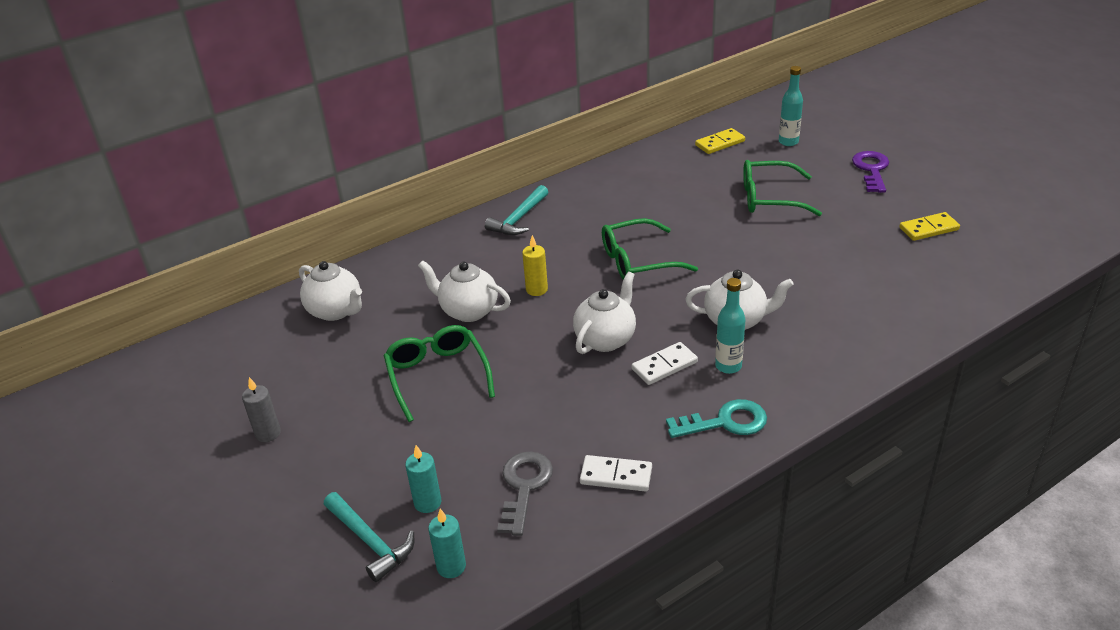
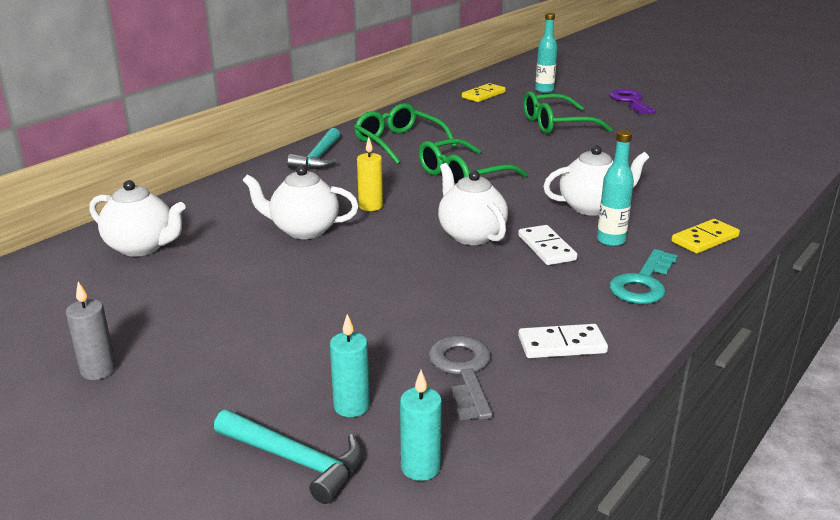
camera: 20 degrees left, 10 degrees down
green glasses [384,325,495,422] -> green glasses moved to [354,103,457,165]
white teapot [573,272,636,354] -> white teapot turned 45 degrees counterclockwise [438,163,508,245]
white domino [632,342,698,385] -> white domino turned 60 degrees counterclockwise [518,225,577,265]
turquoise key [666,399,767,438] -> turquoise key turned 150 degrees clockwise [609,249,678,304]
yellow domino [899,212,960,241] -> yellow domino moved to [671,219,740,254]

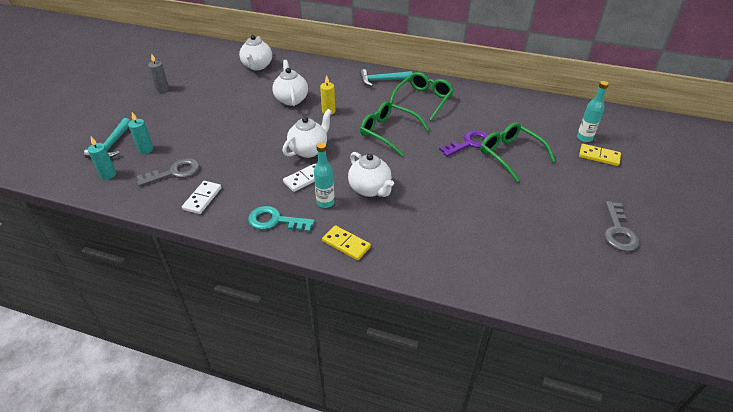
camera: 70 degrees right, 15 degrees up
yellow domino [462,83,506,102] -> yellow domino moved to [579,144,621,166]
white domino [518,324,608,358] -> white domino turned 45 degrees clockwise [182,181,222,214]
purple key [609,89,655,114] -> purple key moved to [439,130,488,157]
none -> grey key [604,201,640,251]

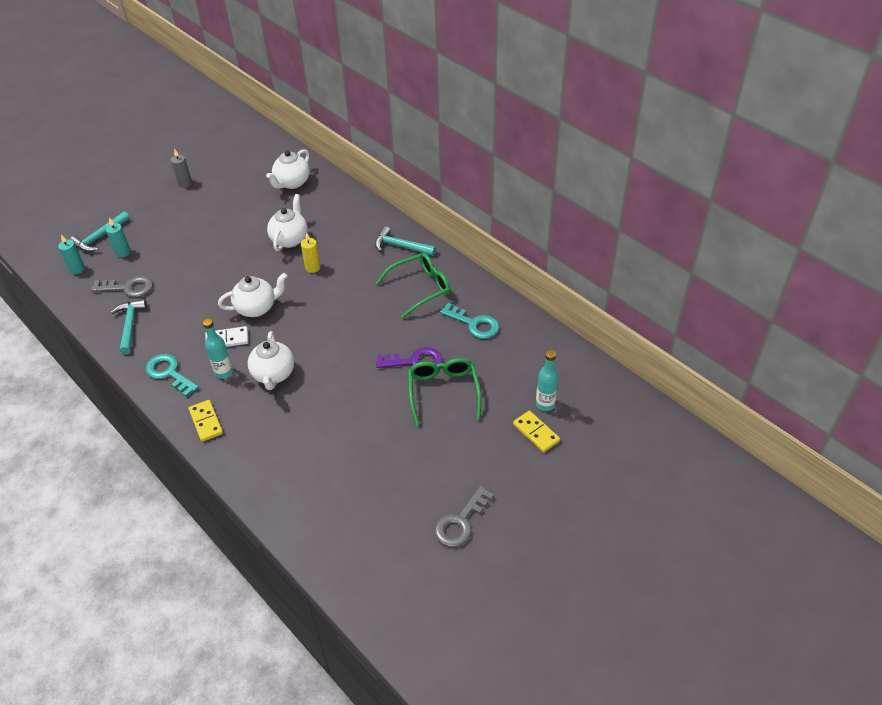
camera: 30 degrees right, 5 degrees up
white domino [182,181,222,214] -> turquoise hammer [111,299,147,354]
green glasses [360,101,429,156] -> none
none -> turquoise key [440,303,499,339]

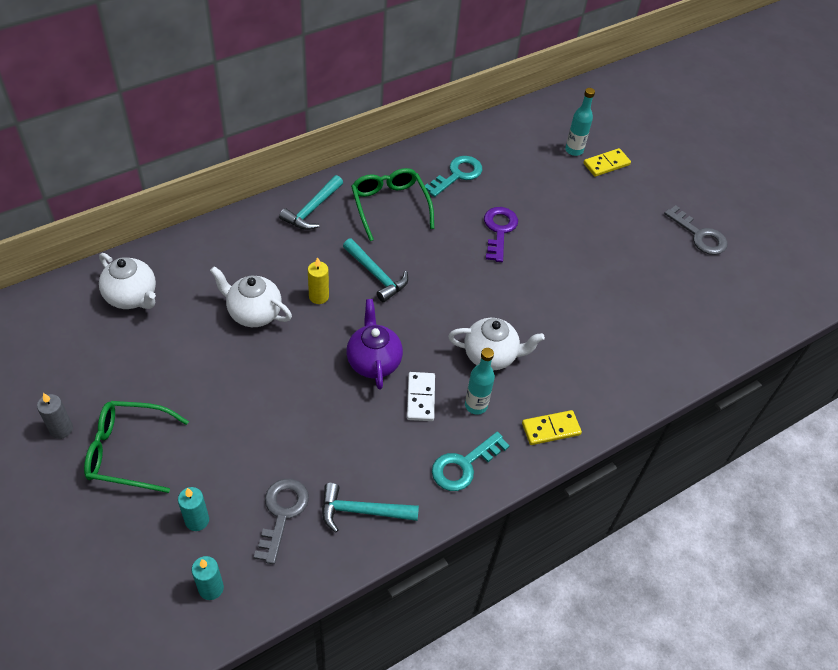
camera: 85 degrees left, 5 degrees up
turquoise hammer [70,211,130,252] -> turquoise hammer moved to [343,238,408,302]
white teapot [218,273,287,317] -> purple teapot [346,299,403,390]
green glasses [408,358,481,426] -> green glasses moved to [84,401,189,493]

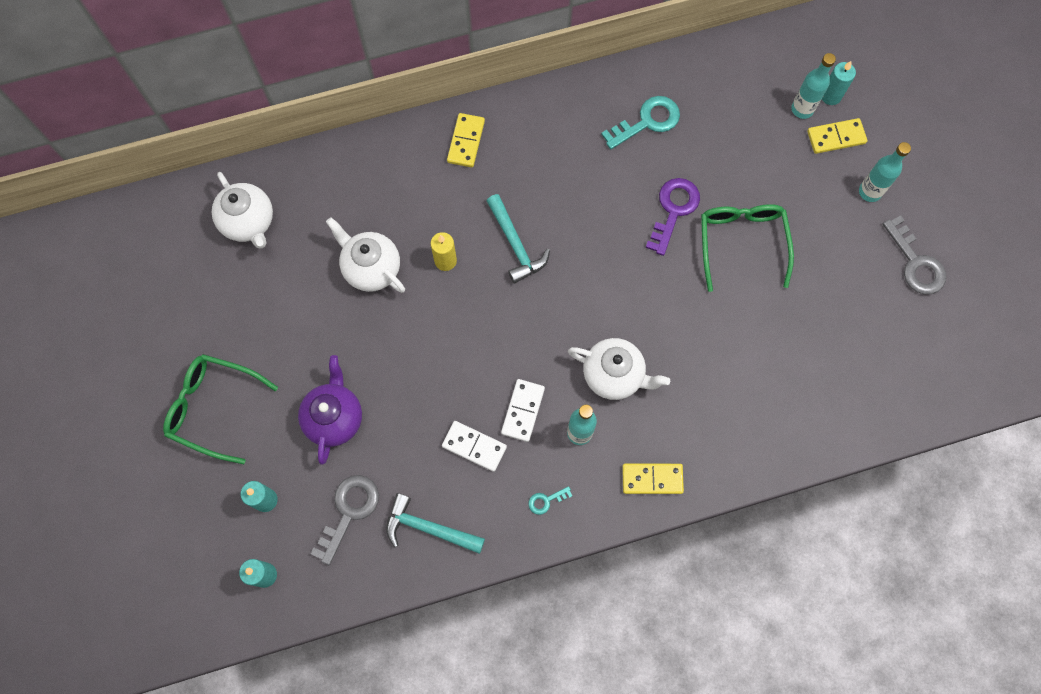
camera: 20 degrees right, 20 degrees up
grey candle [37,393,73,439] -> none
turquoise hammer [279,175,343,230] -> yellow domino [447,113,485,168]
purple teapot [346,299,403,390] -> purple teapot moved to [298,355,362,465]
green glasses [351,168,434,241] -> green glasses moved to [701,204,794,292]
turquoise key [432,432,510,491] -> turquoise key [528,486,572,515], size x0.49
none -> white domino [442,421,507,472]
none -> turquoise candle [822,61,856,105]
none -> turquoise bottle [859,142,911,202]

